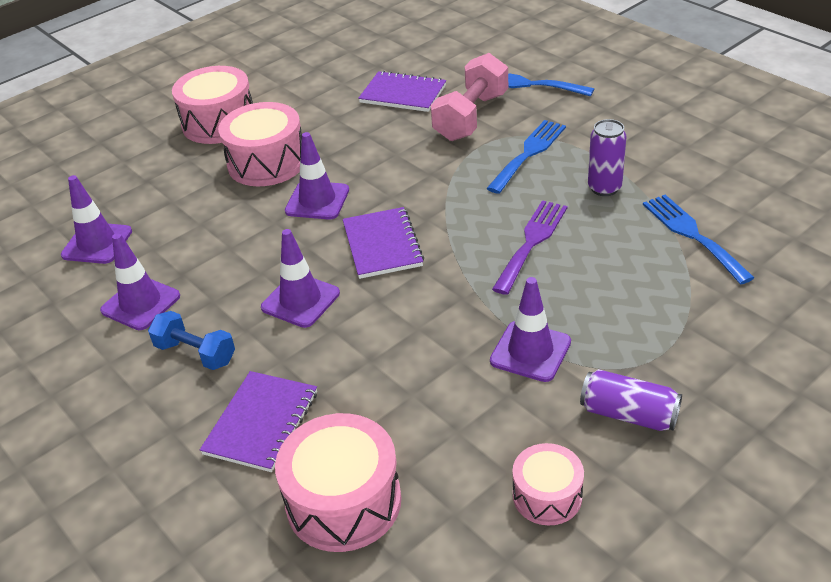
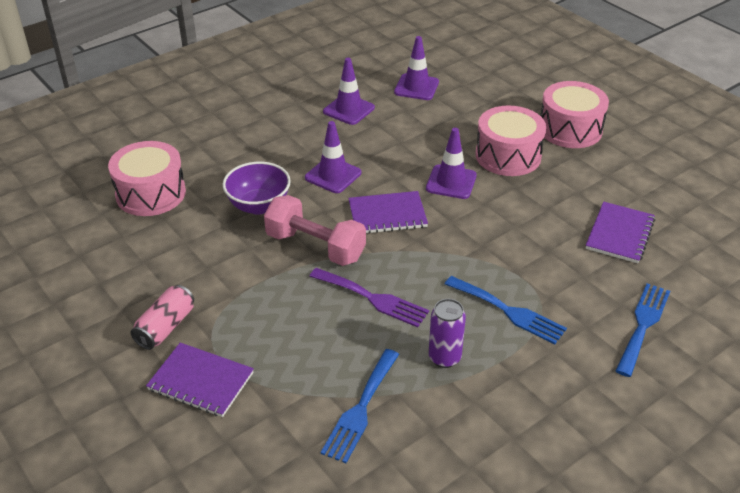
camera: 90 degrees right, 0 degrees up
blue dumbbell [148,311,235,370] -> none
purple notebook [200,371,317,472] -> purple notebook moved to [146,343,254,417]
pink dumbbell [431,53,508,141] -> pink dumbbell moved to [264,195,366,266]
purple traffic cone [490,277,571,382] -> none
pink drum [512,443,584,526] -> none
purple can [580,369,682,431] -> pink can [131,285,194,350]
blue fork [643,195,754,284] -> blue fork turned 135 degrees clockwise [321,349,399,463]
none -> purple bowl [222,162,291,215]

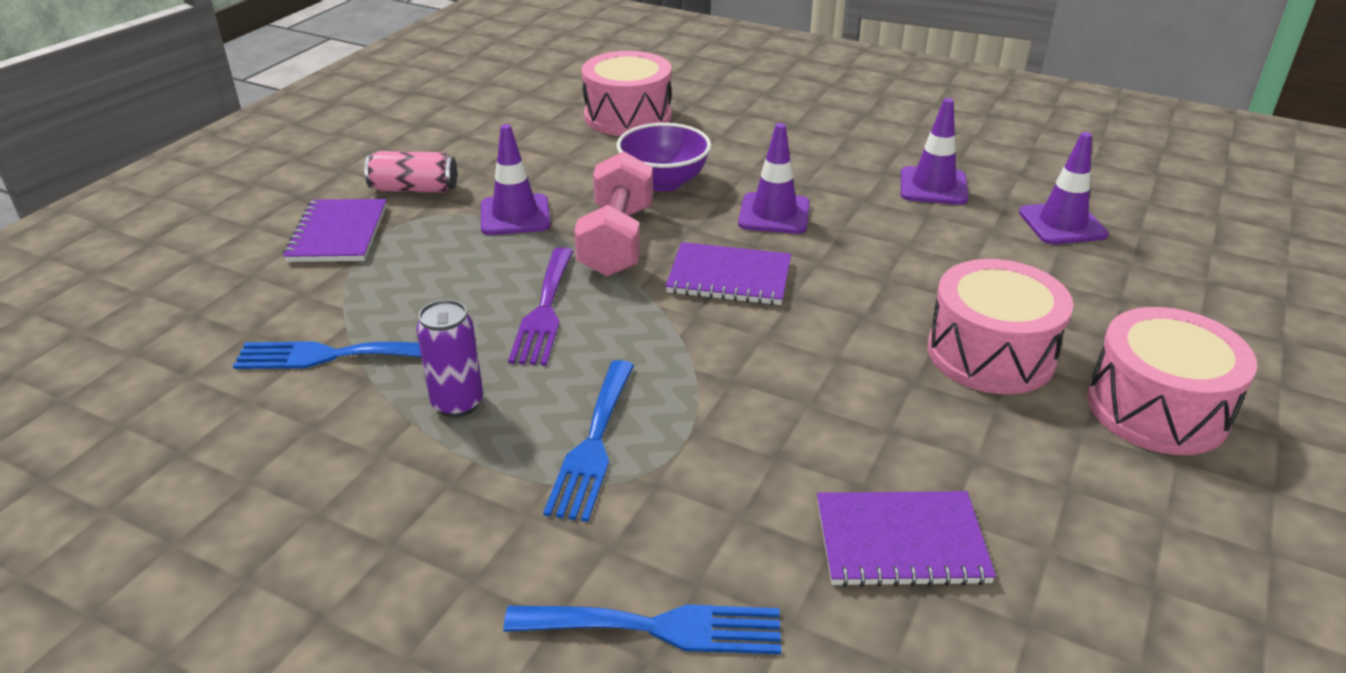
camera: 65 degrees right, 5 degrees down
purple notebook [348,191,428,234] -> purple notebook turned 45 degrees counterclockwise [666,242,791,305]
purple traffic cone [426,128,477,199] -> purple traffic cone moved to [481,124,550,235]

